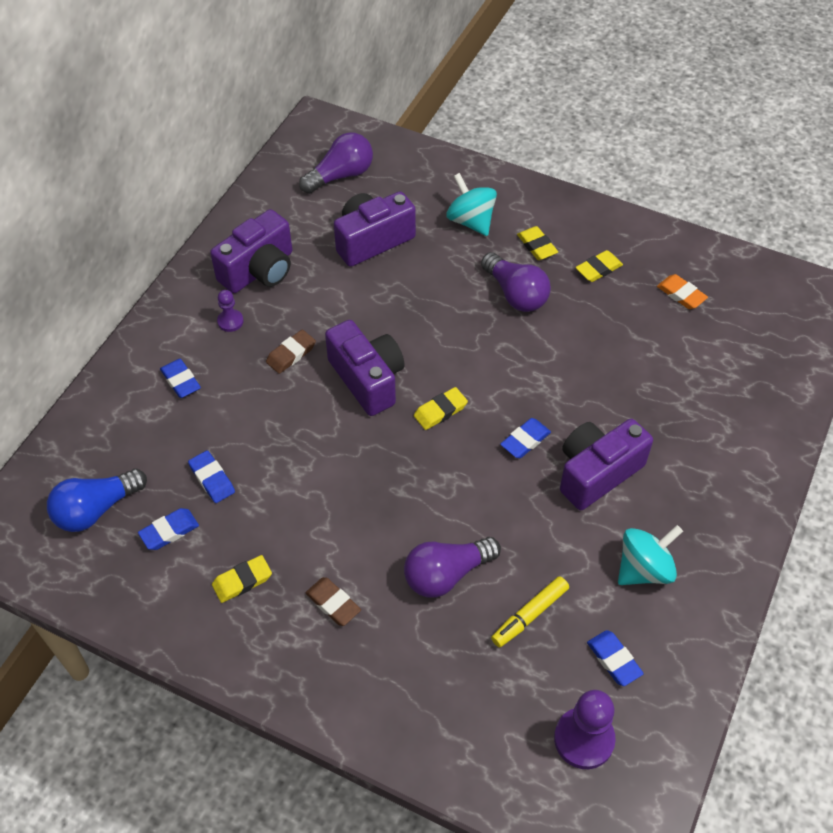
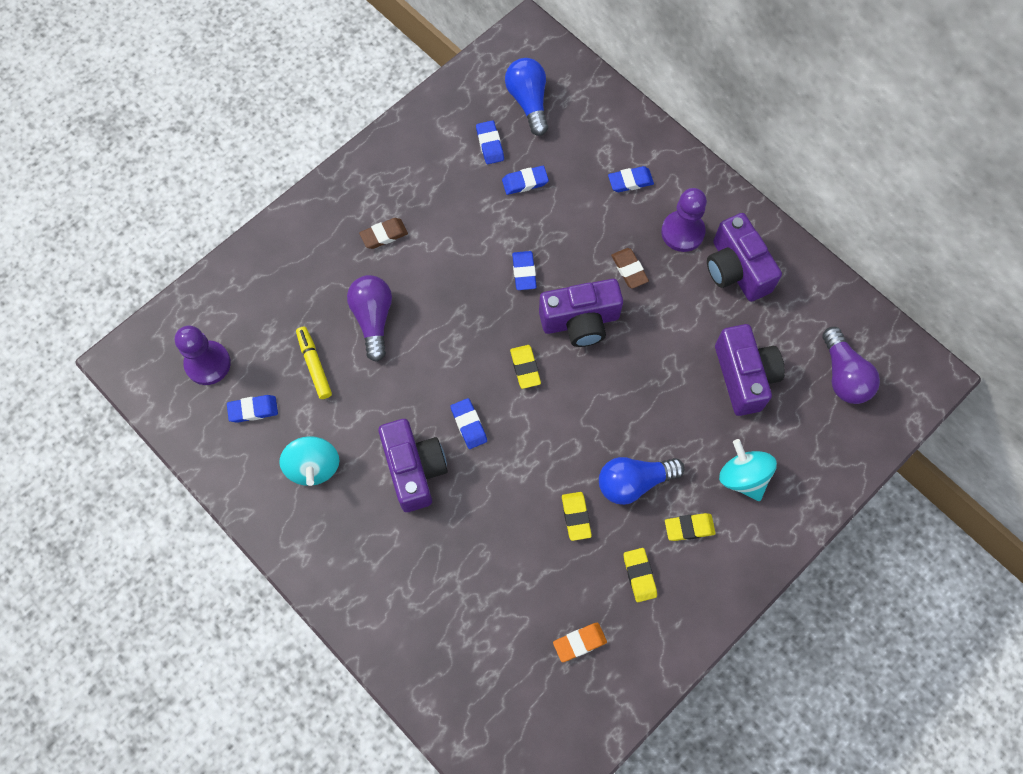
camera: 110 degrees right, 15 degrees up
yellow eraser [212,555,272,603] -> yellow eraser moved to [562,492,592,541]
purple pawn [217,290,244,332] -> purple pawn [661,188,707,252], size x1.83
turquoise spinning top [446,173,497,236] -> turquoise spinning top turned 105 degrees counterclockwise [719,439,777,501]
purple light bulb [481,252,551,312] -> blue light bulb [599,457,685,505]
none -> blue eraser [512,251,537,290]

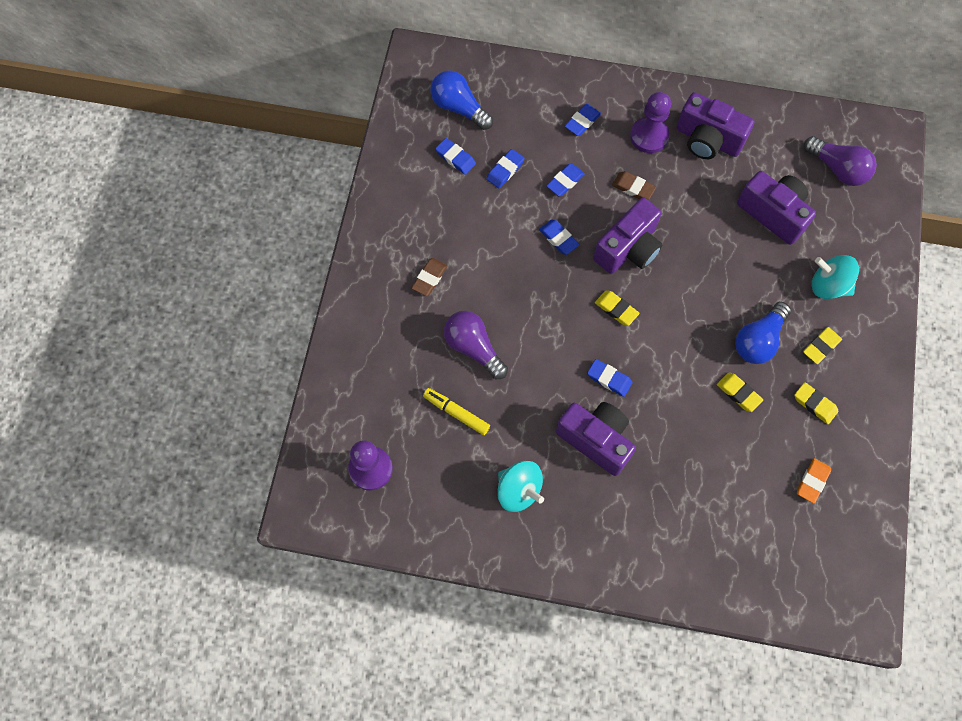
camera: 35 degrees left, 0 degrees up
blue eraser [227,395,278,423] -> blue eraser moved to [546,163,585,196]

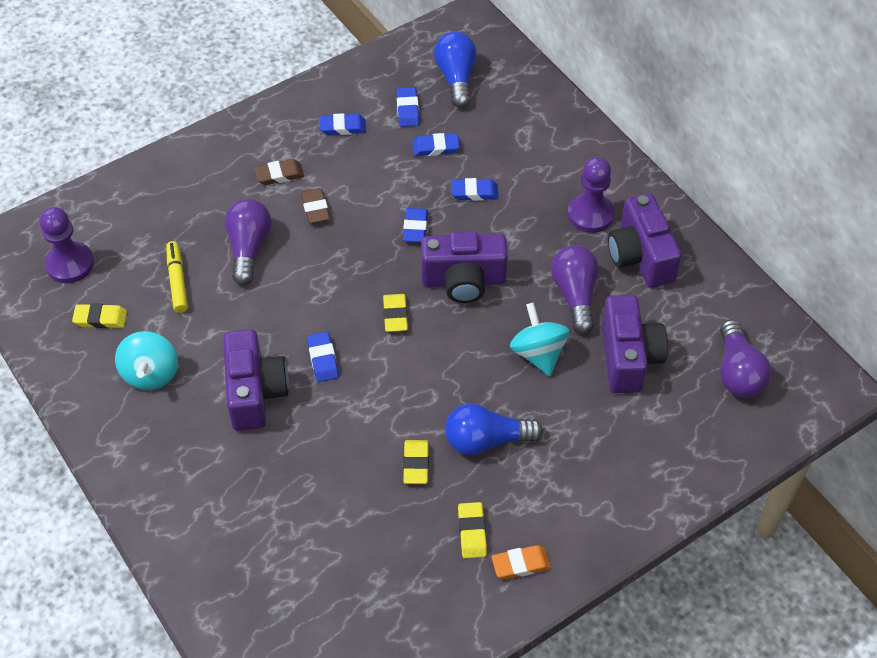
camera: 45 degrees right, 15 degrees down
blue eraser [565,104,601,136] -> blue eraser moved to [320,113,366,135]
brown eraser [612,171,656,200] -> brown eraser moved to [301,188,330,223]
orange eraser [797,458,831,504] -> orange eraser moved to [491,545,551,579]
yellow eraser [803,327,842,364] -> yellow eraser moved to [72,303,127,328]
turquoise spinning top [812,255,859,299] -> turquoise spinning top moved to [510,302,570,376]
none -> purple light bulb [551,245,599,334]

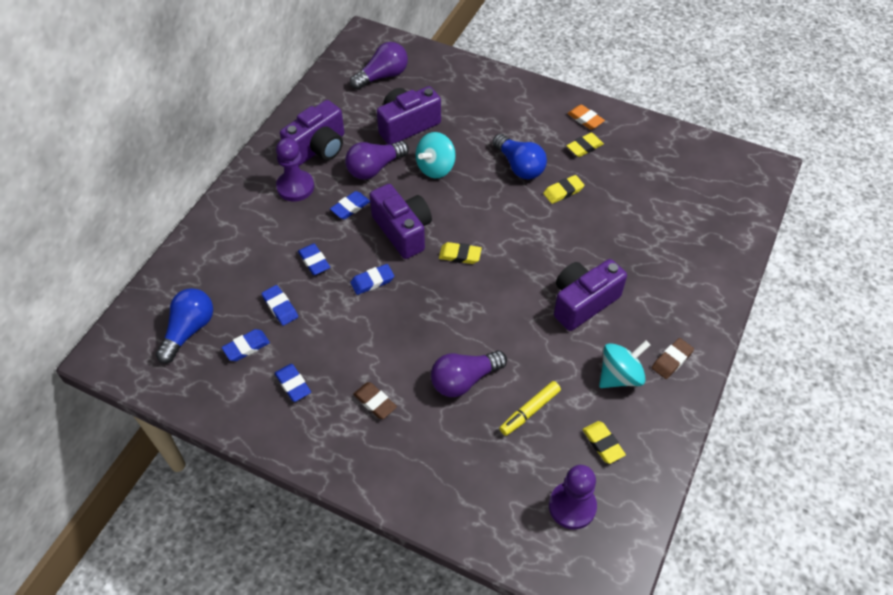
camera: 120 degrees left, 0 degrees up
brown eraser [301,188,330,223] -> brown eraser moved to [652,338,694,379]
blue eraser [307,332,339,382] -> blue eraser moved to [330,191,370,219]
yellow eraser [383,294,408,332] -> yellow eraser turned 45 degrees clockwise [439,242,482,264]
blue light bulb [434,32,477,108] -> blue light bulb turned 150 degrees clockwise [156,288,213,363]

